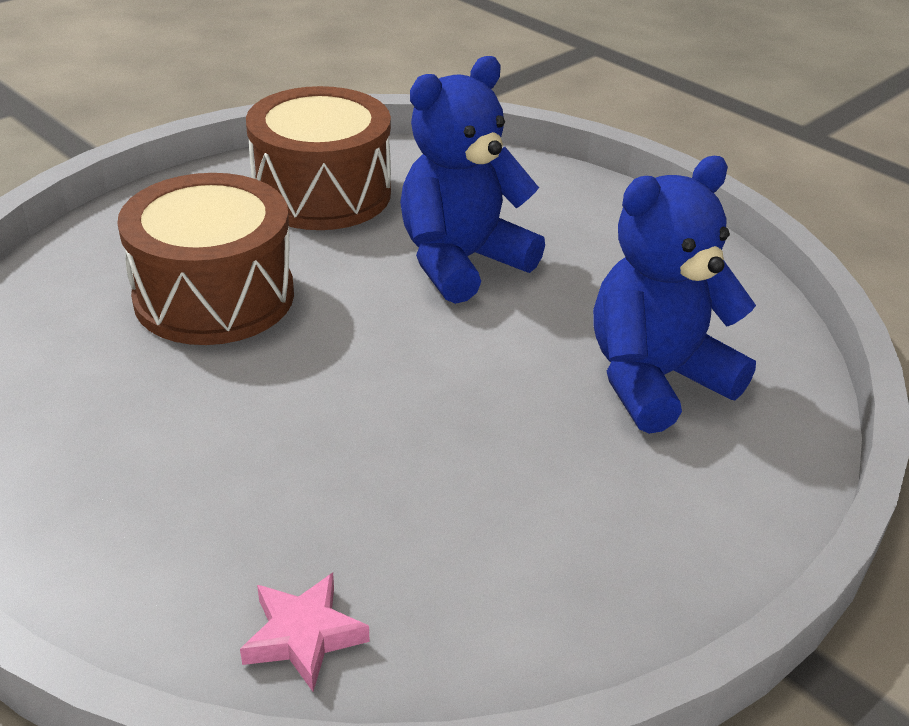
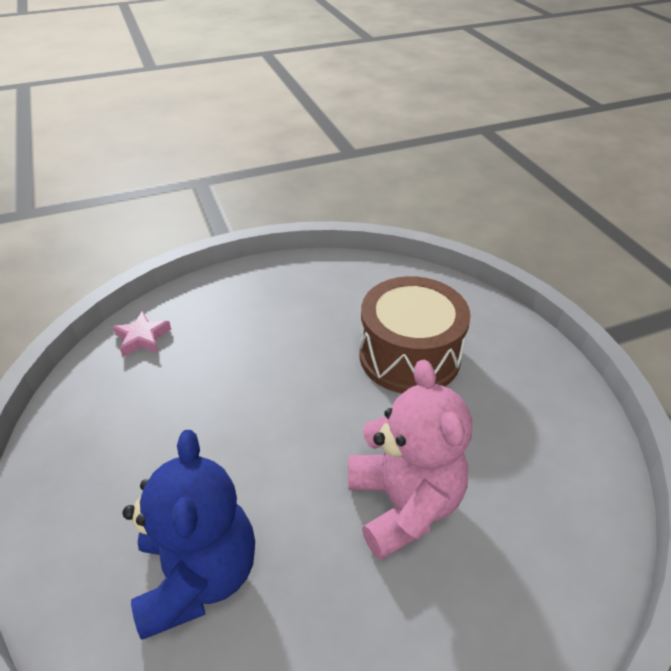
camera: 115 degrees right, 5 degrees up
brown drum [246,86,391,230] -> none
blue teddy bear [400,56,545,304] -> pink teddy bear [348,359,472,560]

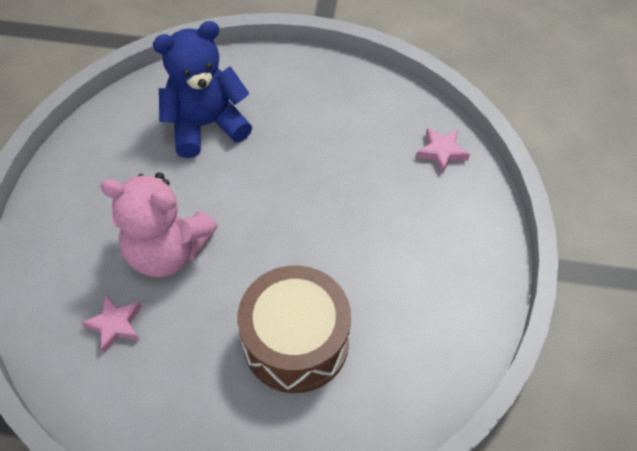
camera: 120 degrees right, 15 degrees up
blue teddy bear [123,430,255,640] -> blue teddy bear turned 135 degrees clockwise [153,21,252,158]
none -> pink star [81,294,141,353]

